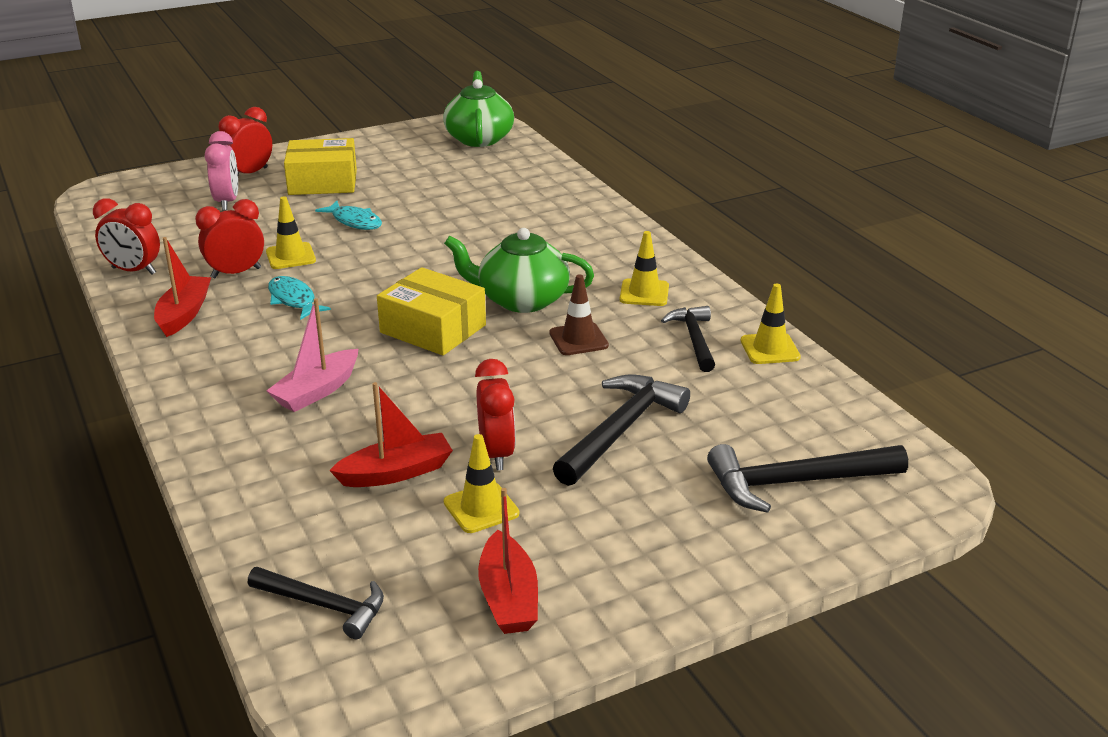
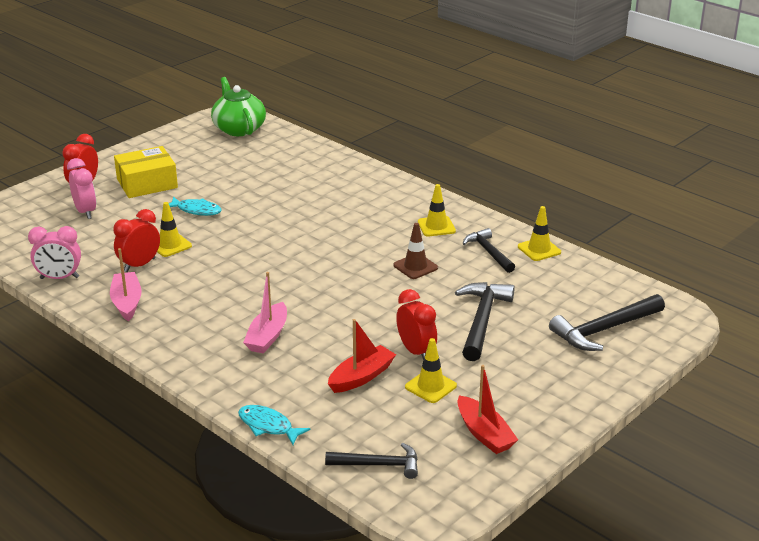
camera: 20 degrees left, 0 degrees up
red clock [93,198,160,274] -> pink clock [28,226,81,279]
red boat [154,237,211,337] -> pink boat [110,248,142,321]
turquoise fish [268,276,331,320] -> turquoise fish moved to [238,405,311,445]
yellow box [377,267,486,356] -> none
green teapot [444,228,594,313] -> none

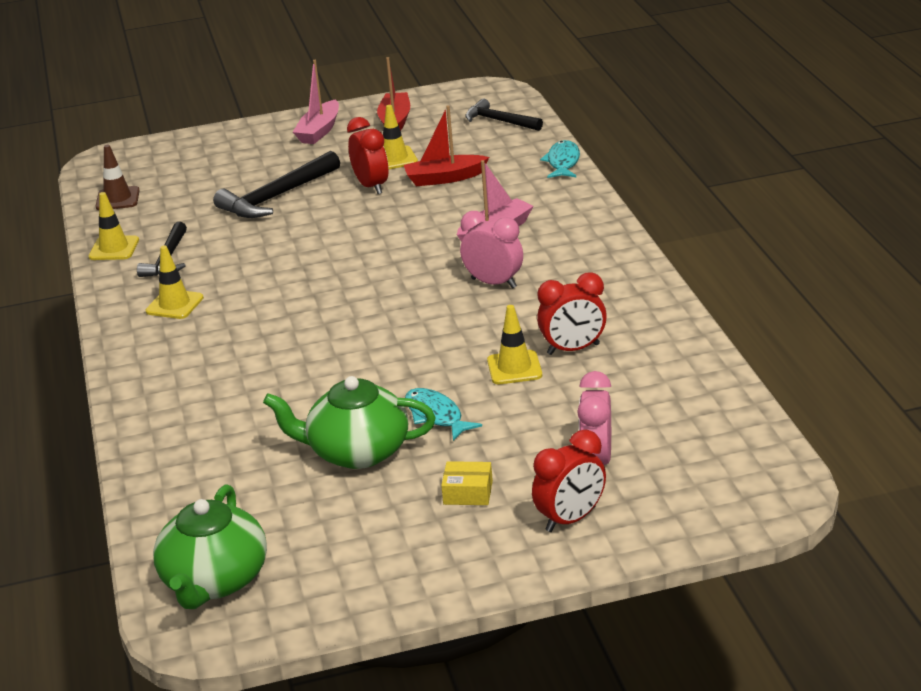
camera: 145 degrees left, 0 degrees up
pink clock [28,226,81,279] -> pink clock moved to [460,211,523,289]
pink boat [110,248,142,321] -> pink boat moved to [293,60,339,144]
yellow box [114,146,178,198] -> yellow box [441,461,493,505], size x0.50
turquoise fish [238,405,311,445] -> turquoise fish turned 150 degrees counterclockwise [540,140,580,178]
brown traffic cone [393,223,438,279] -> brown traffic cone moved to [96,145,140,210]
red clock [396,289,437,360] -> red clock turned 150 degrees clockwise [347,117,389,194]
black hammer [549,294,665,351] -> none
none -> green teapot [263,376,436,469]

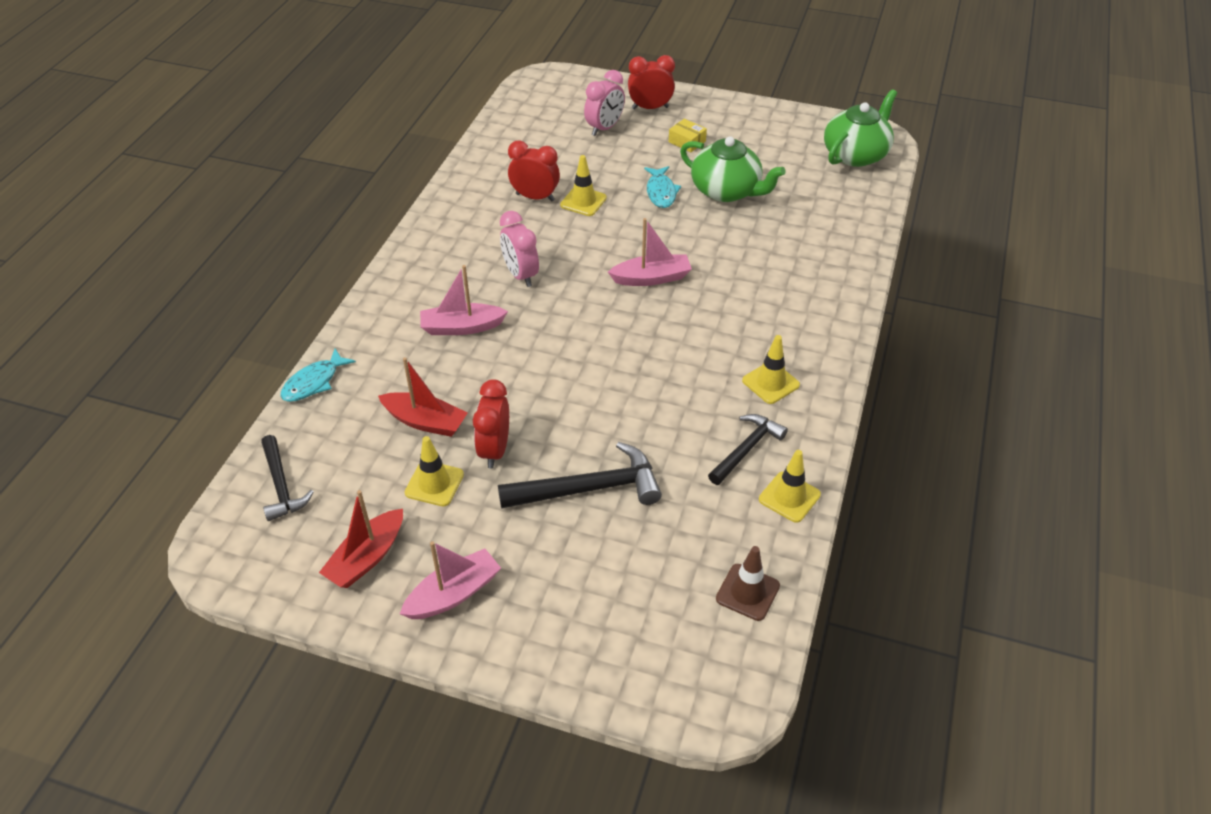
camera: 150 degrees left, 15 degrees up
none -> pink boat [608,218,692,286]

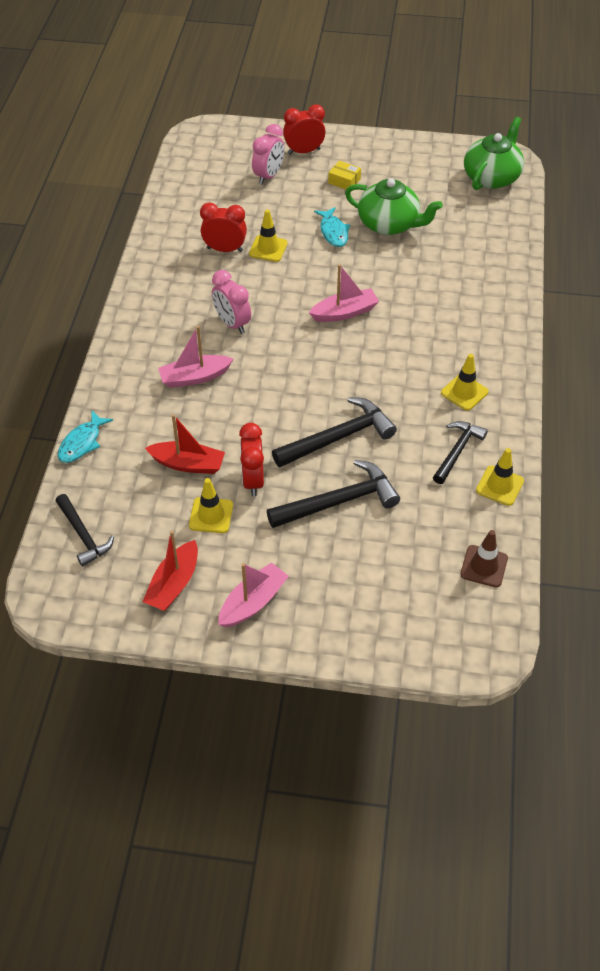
camera: 10 degrees left, 5 degrees up
none -> black hammer [272,397,397,467]

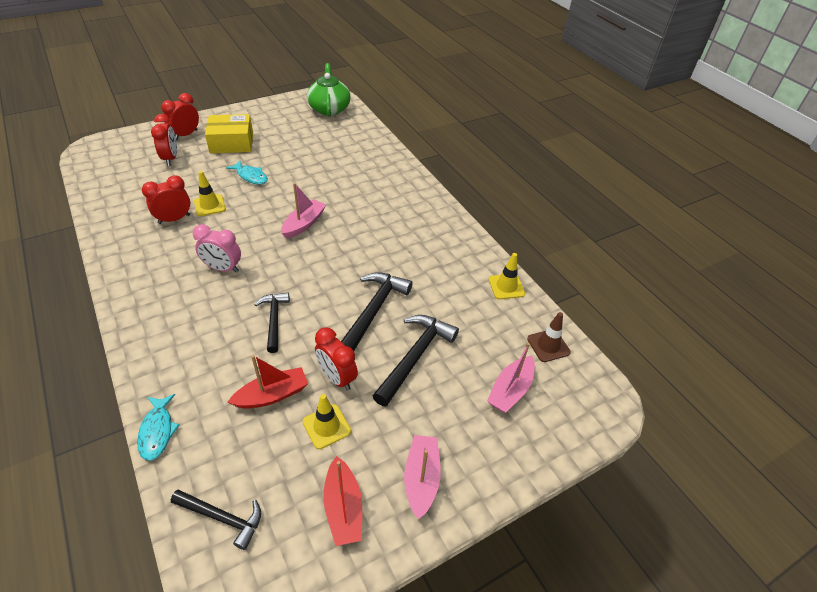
camera: 40 degrees left, 5 degrees down
pink boat [158,326,233,388] -> pink boat moved to [487,342,535,413]
pink clock [252,124,284,185] -> red clock [151,114,177,166]
yellow box [328,161,361,189] -> yellow box [205,114,253,153], size x2.01
green teapot [345,178,443,235] -> none
black hammer [433,421,488,484] -> black hammer moved to [254,292,290,353]
yellow traffic cone [441,354,489,411] -> none

